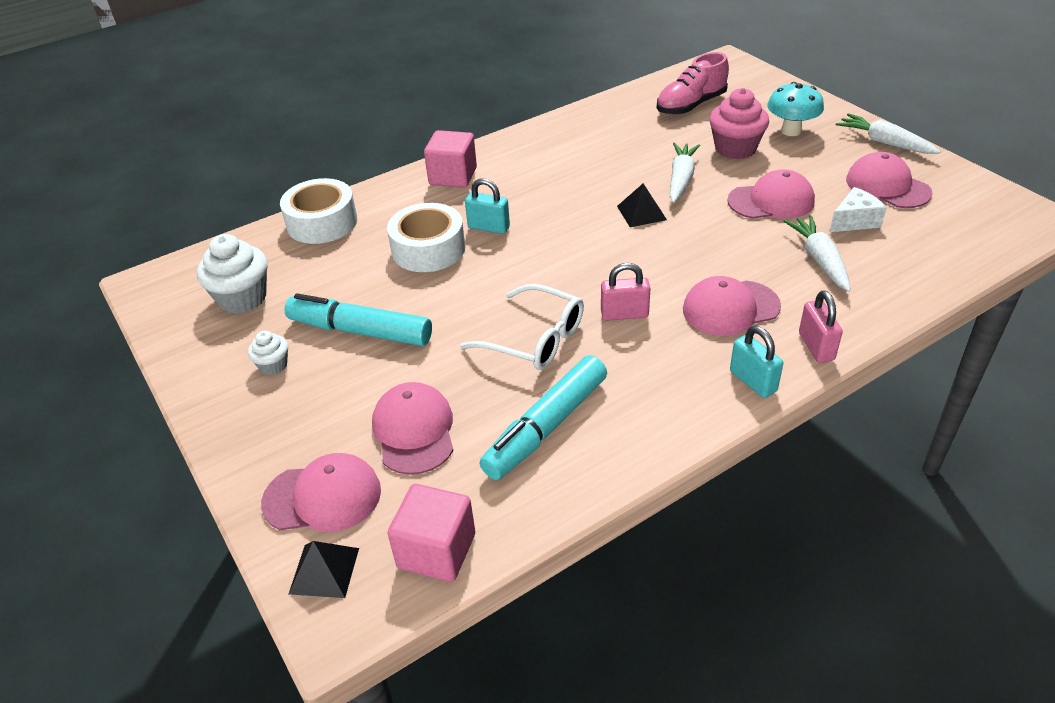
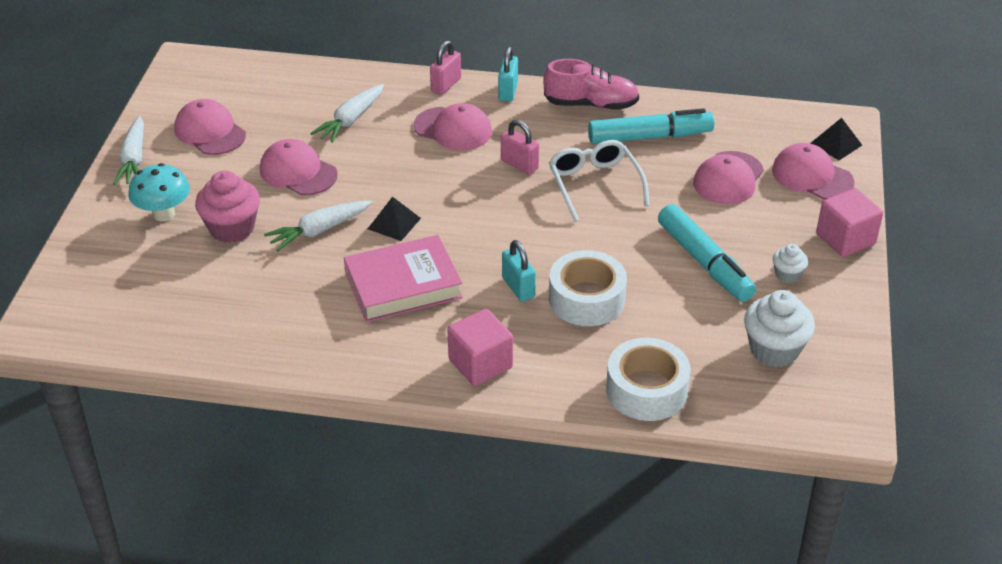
camera: 140 degrees left, 0 degrees up
pink cube [388,484,475,582] -> pink cube moved to [816,188,883,257]
pink shoe [657,52,729,115] -> pink shoe moved to [543,59,639,110]
white cheese [829,187,886,232] -> none
pink cap [846,152,933,208] -> pink cap turned 135 degrees clockwise [174,99,246,155]
none -> pink book [344,235,463,322]

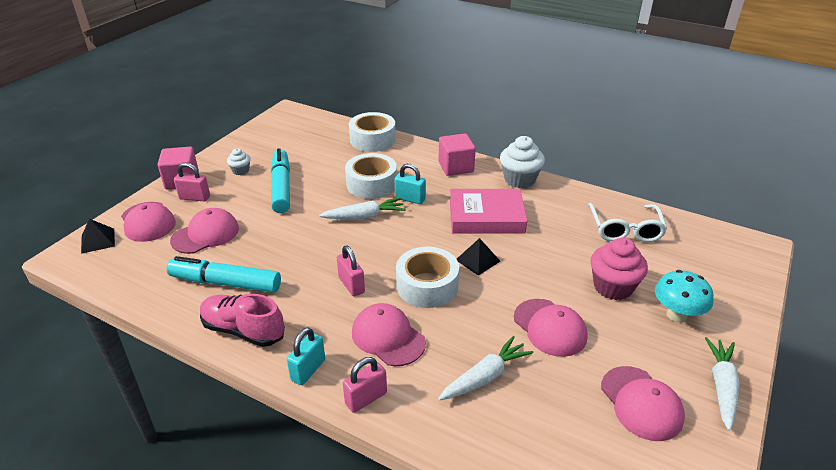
camera: 160 degrees left, 5 degrees down
white carrot [264,201,372,251] -> white carrot moved to [319,198,406,219]
turquoise padlock [502,240,536,302] -> turquoise padlock turned 60 degrees counterclockwise [395,164,426,204]
white glasses [549,140,650,222] -> white glasses moved to [588,203,667,242]
white cupcake [744,290,815,367] -> white cupcake moved to [500,136,545,188]
none -> pink padlock [174,163,210,202]
none -> white tape [396,247,459,308]

